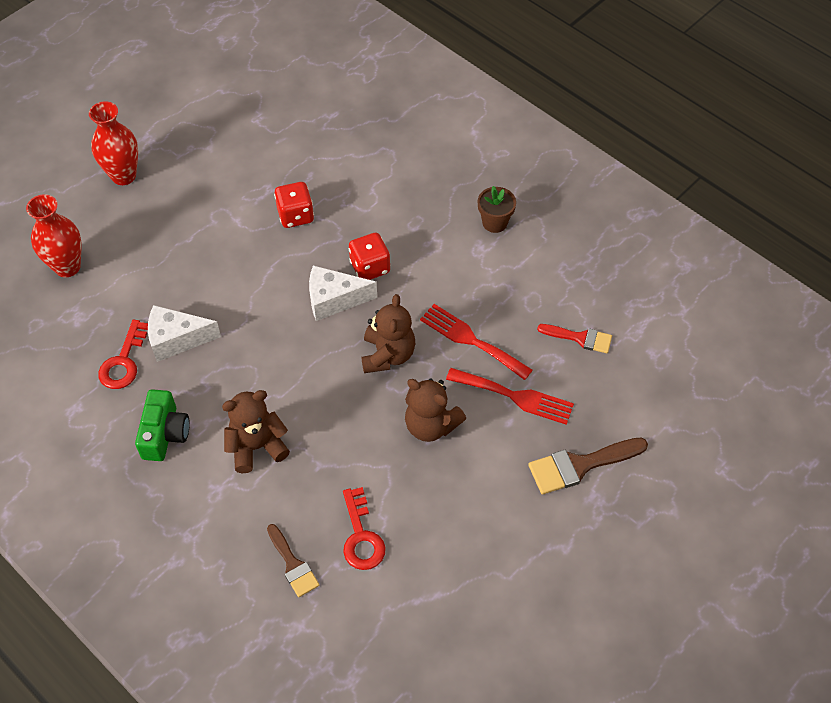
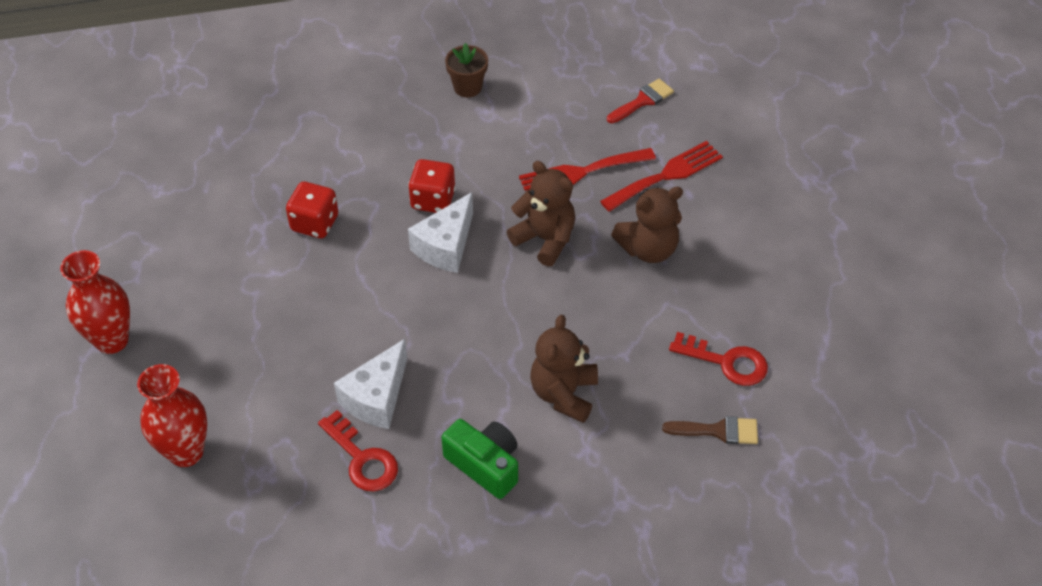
camera: 55 degrees left, 5 degrees down
brown brush [528,437,648,495] -> none

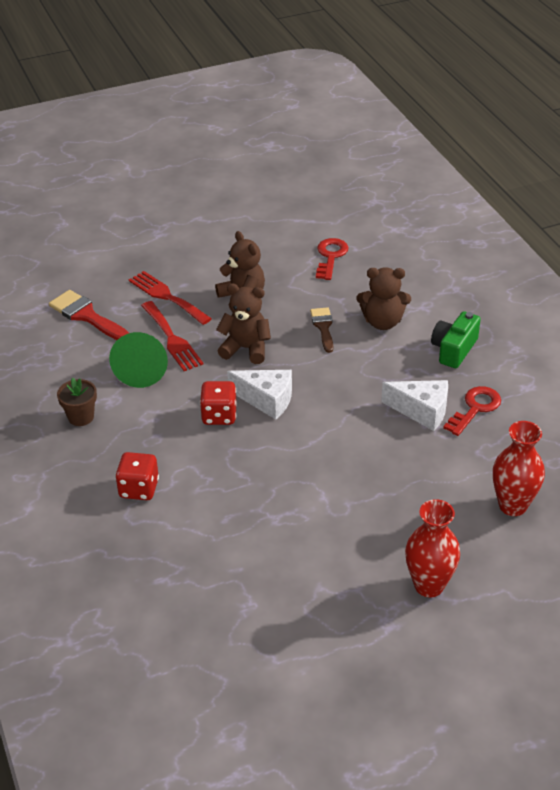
camera: 100 degrees left, 10 degrees down
red dice [286,181,338,238] -> red dice moved to [115,452,159,500]
brown teddy bear [507,161,575,267] -> brown teddy bear turned 75 degrees clockwise [216,283,271,364]
red brush [607,79,674,123] -> red brush [49,290,129,340], size x1.55
brown brush [662,416,758,444] -> brown brush moved to [310,307,333,353]
none -> green cone [109,332,168,388]

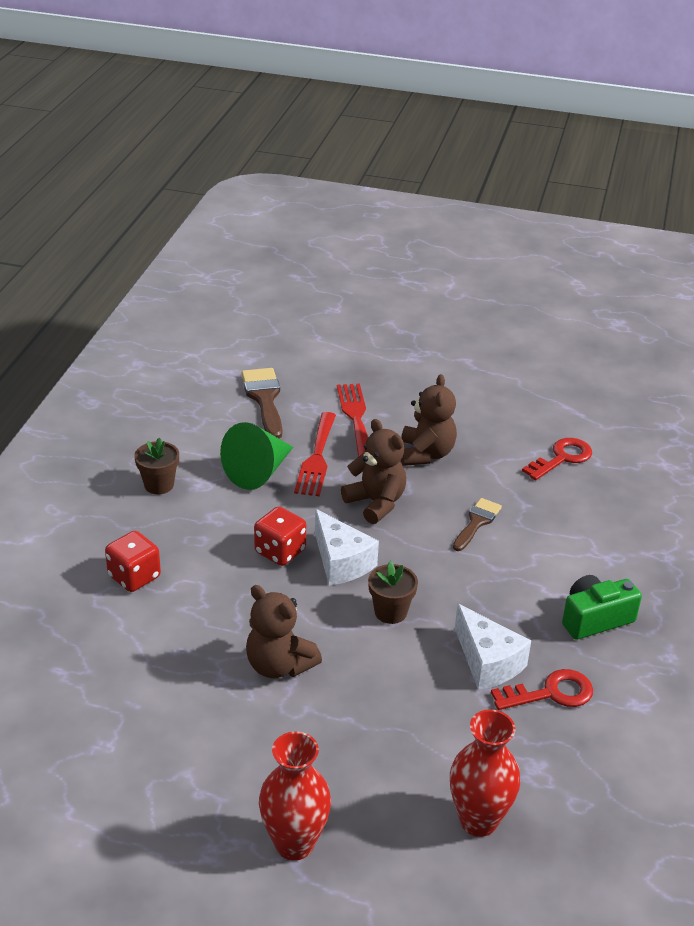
camera: 35 degrees right, 5 degrees down
red brush [49,290,129,340] -> brown brush [241,368,282,439]
brown teddy bear [357,267,411,330] -> brown teddy bear moved to [246,585,322,678]
none -> brown flower pot [368,561,418,624]

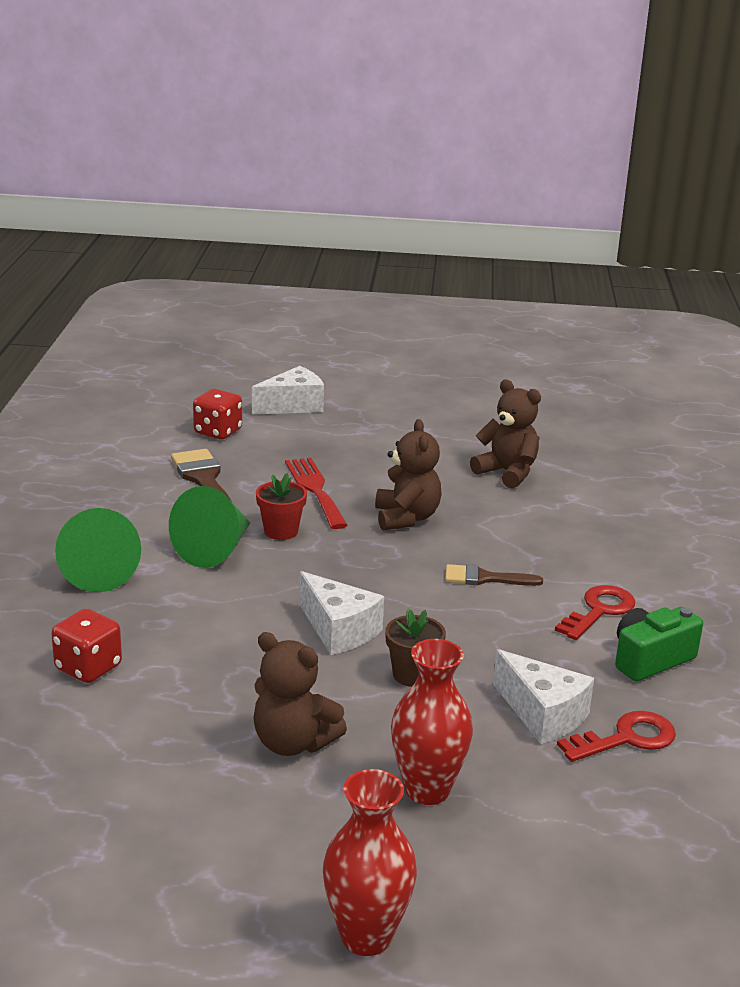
camera: 10 degrees left, 10 degrees down
brown flower pot [134,437,179,494] -> green cone [55,508,141,592]
red dice [254,506,306,566] -> red dice moved to [193,389,242,439]
red fork [294,412,336,496] -> red flower pot [256,473,307,540]
brown teddy bear [341,419,406,524] -> brown teddy bear moved to [470,379,541,489]
red vase [450,709,520,837] -> red vase moved to [391,639,473,805]
brown brush [453,498,502,551] -> brown brush turned 105 degrees counterclockwise [445,564,543,586]
red key [522,438,592,480] -> red key moved to [555,585,635,640]
none -> white cheese [252,366,324,415]

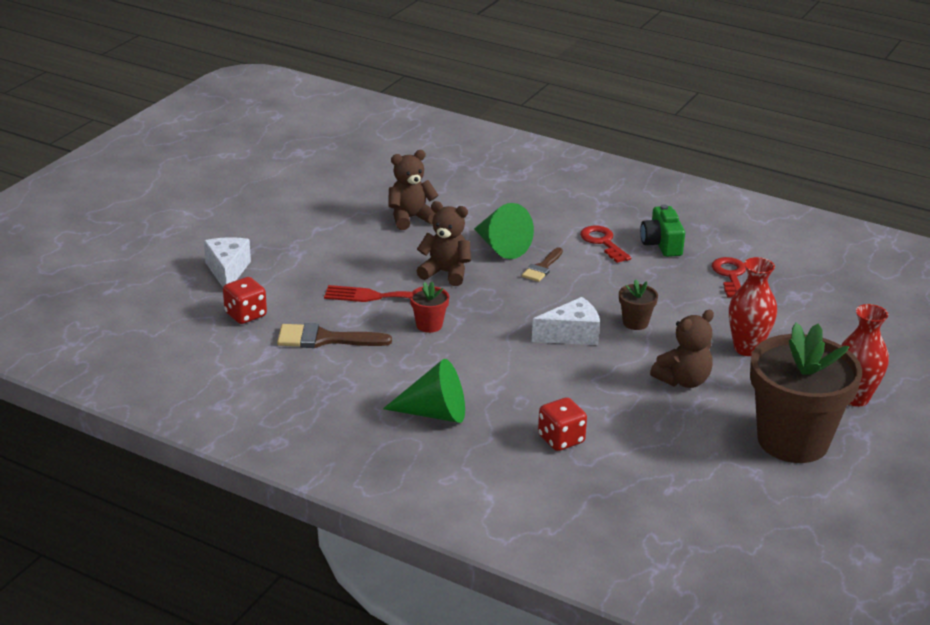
camera: 65 degrees left, 5 degrees up
green cone [169,486,250,568] -> green cone moved to [474,203,534,259]
white cheese [493,649,594,744] -> none
none -> brown flower pot [750,322,862,463]

